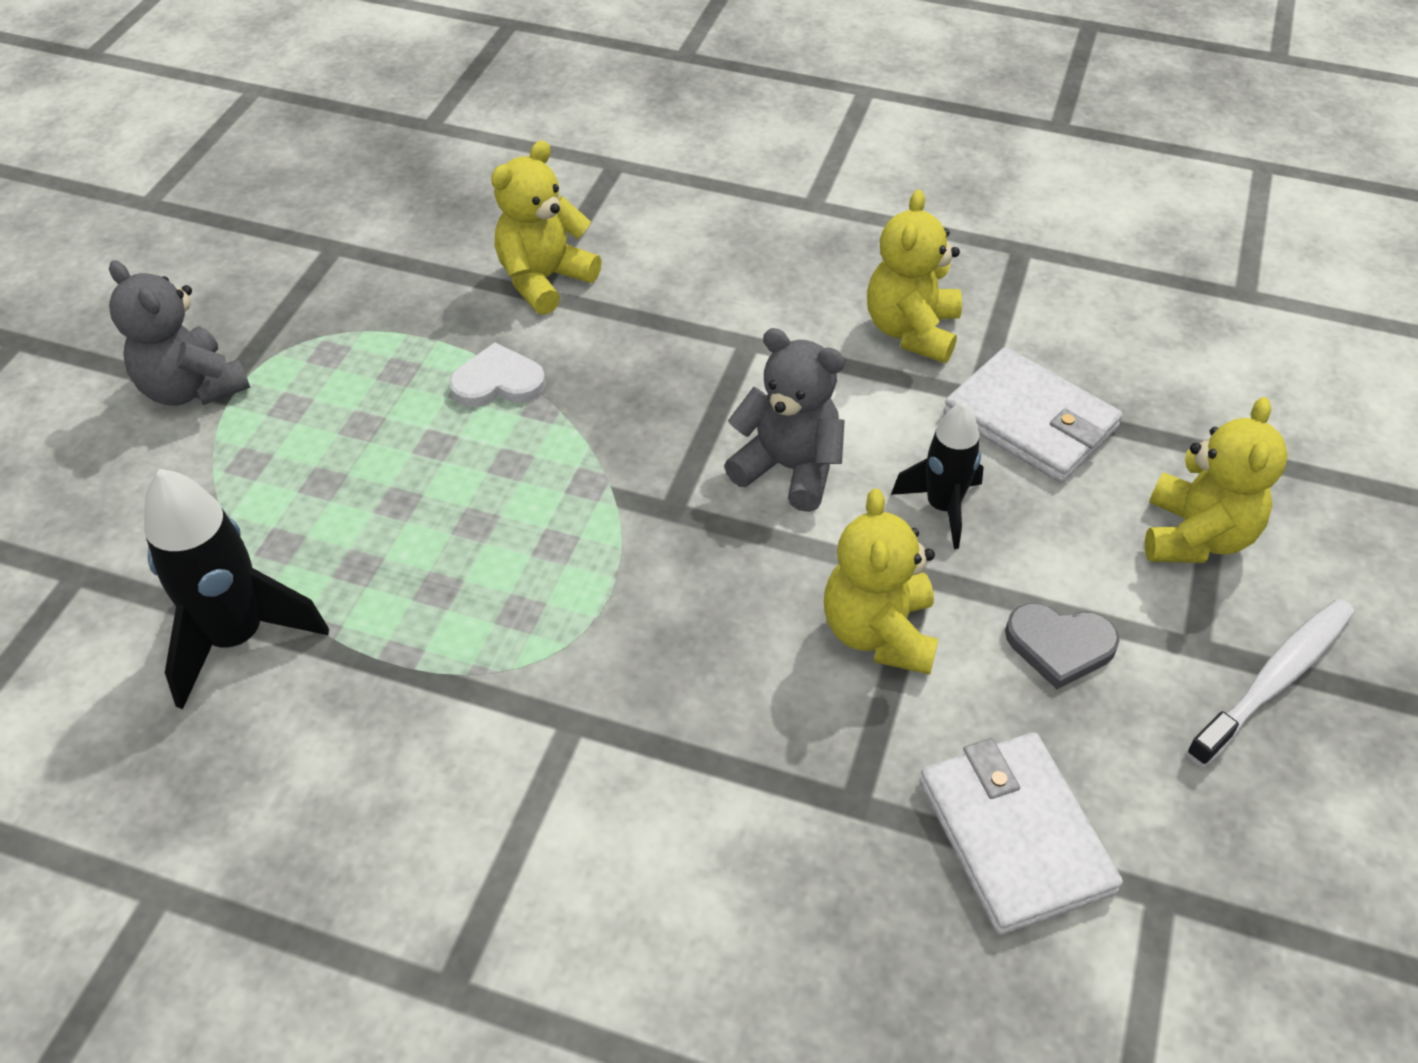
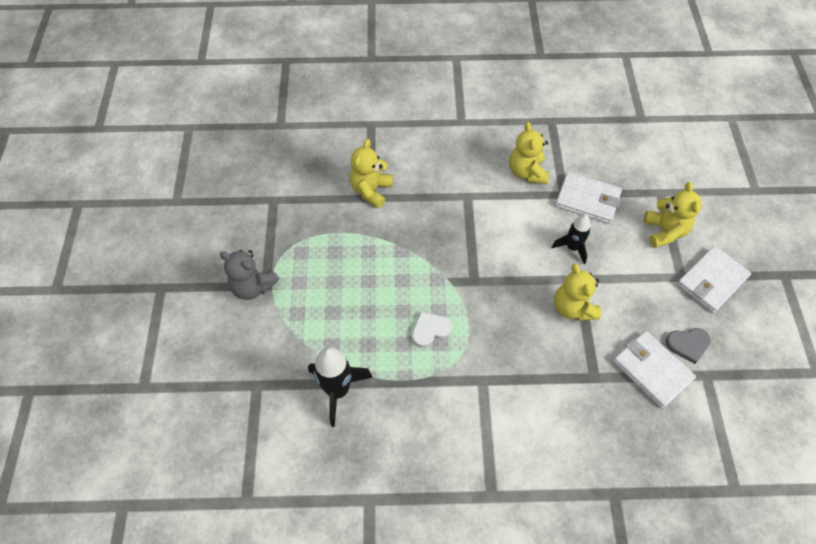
camera: 20 degrees left, 10 degrees up
white heart [449,343,546,407] -> white heart moved to [412,312,452,348]
grey teddy bear [724,328,845,512] -> none
grey heart [1005,603,1120,689] -> grey heart moved to [666,328,711,364]
white toothbrush [1186,599,1355,767] -> white wallet [677,246,751,313]

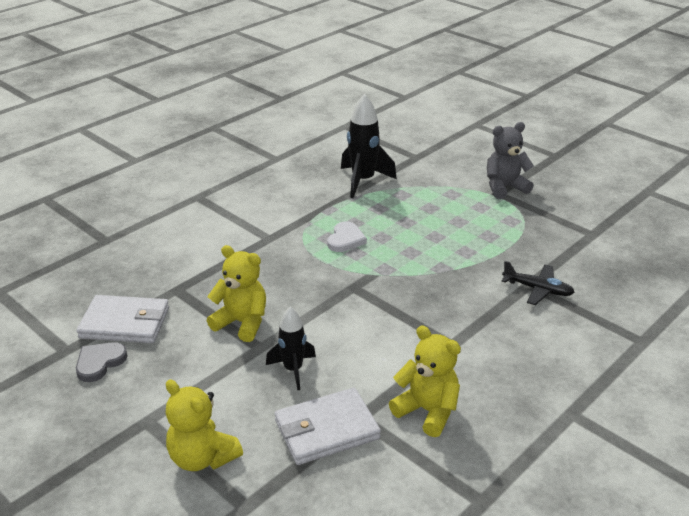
camera: 135 degrees right, 25 degrees down
yellow teddy bear [350,139,393,208] -> black plane [501,261,575,305]
white wallet [677,246,751,313] -> none

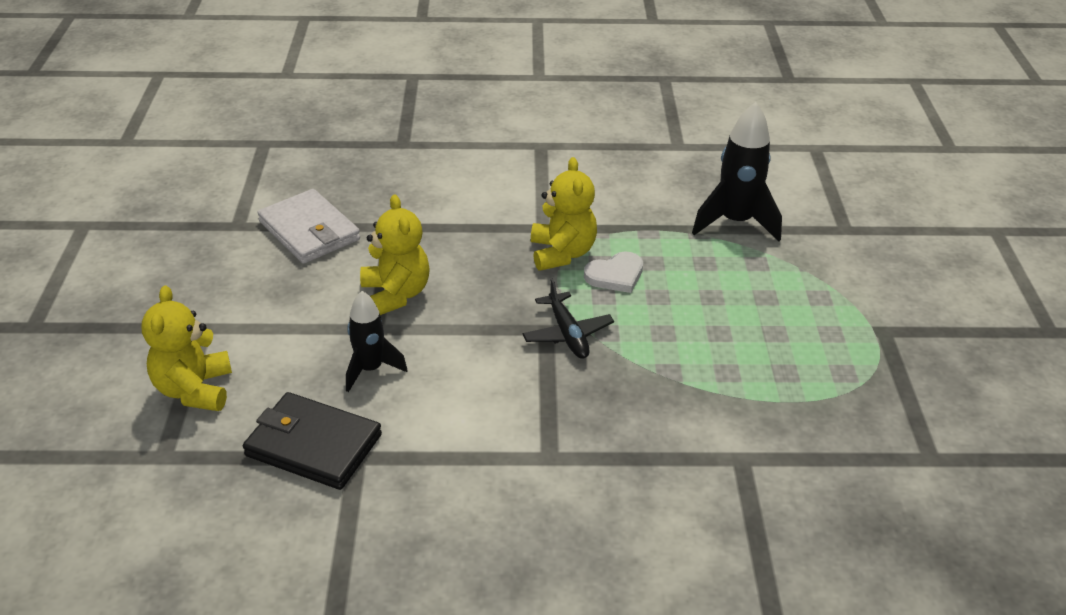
camera: 45 degrees right, 5 degrees up
grey heart [76,342,127,382] -> none
white wallet [275,388,381,465] -> black wallet [243,392,382,490]
yellow teddy bear [389,326,461,437] -> yellow teddy bear moved to [531,157,597,271]
grey teddy bear [487,122,534,199] -> none
black plane [501,261,575,305] -> black plane moved to [522,278,614,359]

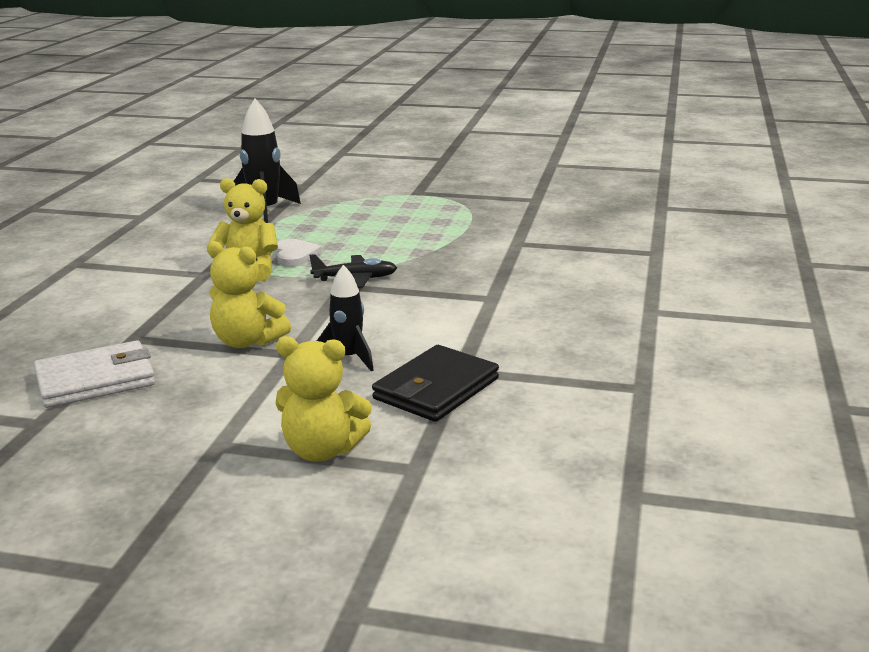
camera: 75 degrees left, 15 degrees down
yellow teddy bear [360,195,430,315] -> yellow teddy bear turned 150 degrees counterclockwise [207,241,291,348]

